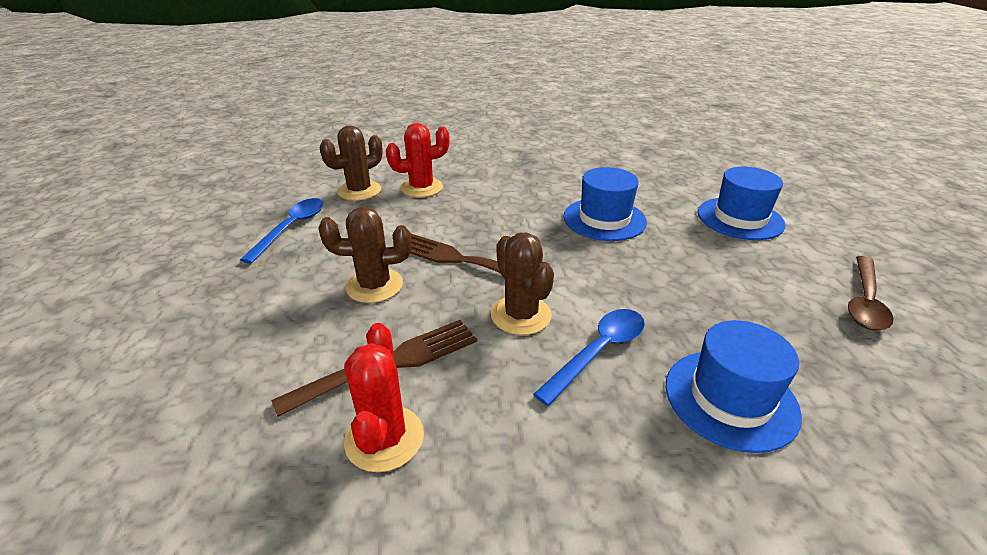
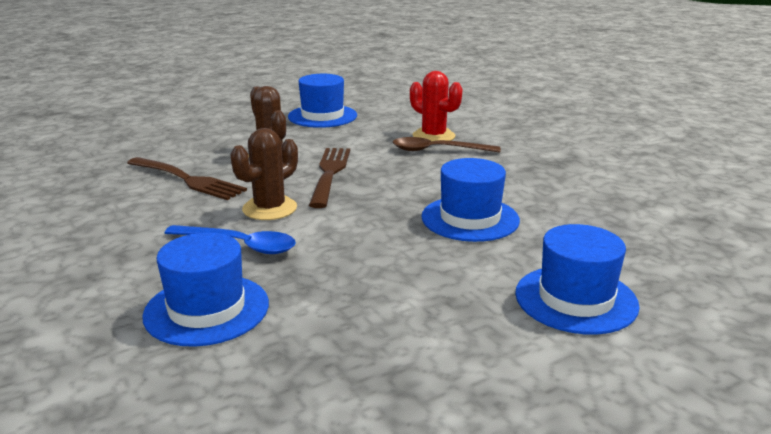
camera: 65 degrees right, 10 degrees down
blue spoon [240,198,324,264] -> blue hat [288,74,357,128]
brown cactus [320,125,383,201] -> none
red cactus [344,323,424,472] -> none
brown spoon [848,256,894,331] -> brown spoon moved to [393,137,501,152]

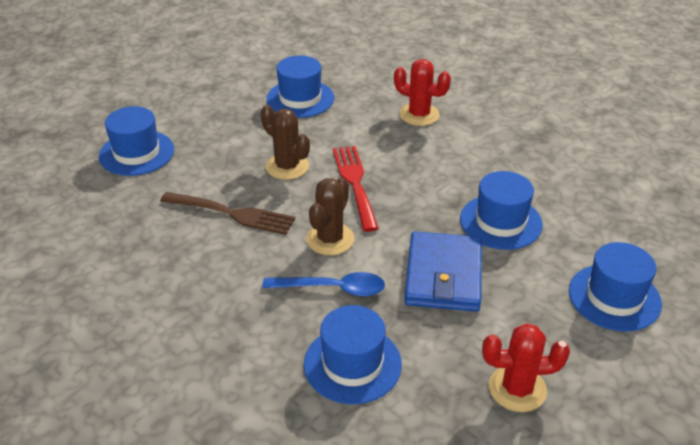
camera: 15 degrees left, 15 degrees up
brown fork [309,148,350,208] -> red fork [333,146,379,232]
brown spoon [393,137,501,152] -> none
none -> blue hat [99,106,174,176]
none -> blue wallet [405,231,482,312]
none -> red cactus [482,323,570,412]

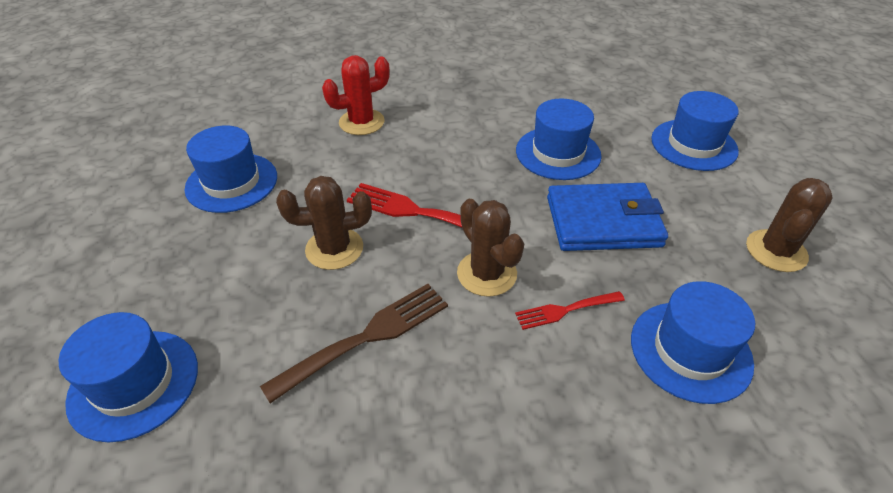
camera: 55 degrees left, 5 degrees up
blue spoon [262,272,385,297] -> red fork [515,291,625,330]
blue wallet [405,231,482,312] -> blue wallet turned 45 degrees counterclockwise [547,183,668,251]
red cactus [482,323,570,412] -> brown cactus [746,178,833,272]

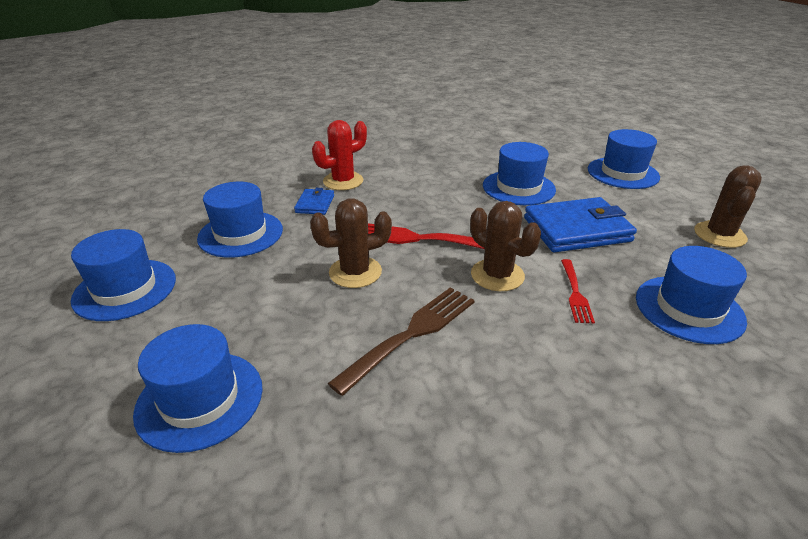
camera: 10 degrees left, 10 degrees down
red fork [515,291,625,330] -> red fork turned 60 degrees counterclockwise [561,259,595,324]
none -> blue hat [71,229,176,321]
none -> blue wallet [294,188,334,215]

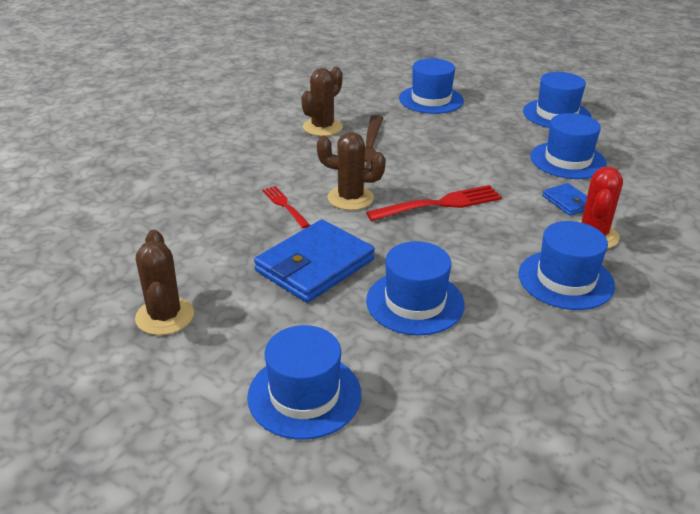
camera: 145 degrees right, 0 degrees up
brown cactus [310,198,392,288] -> brown cactus moved to [301,67,343,136]
blue hat [636,246,747,344] -> blue hat moved to [519,221,615,310]

